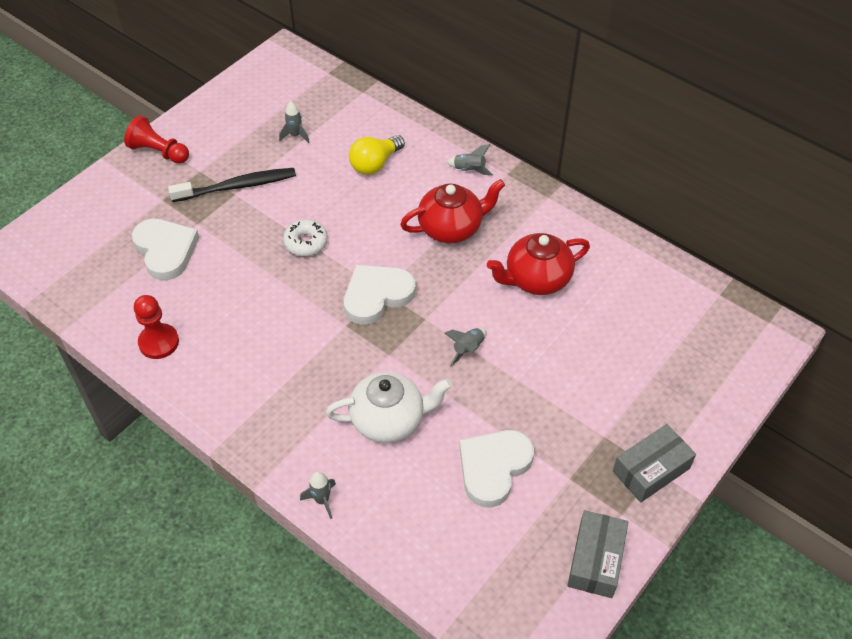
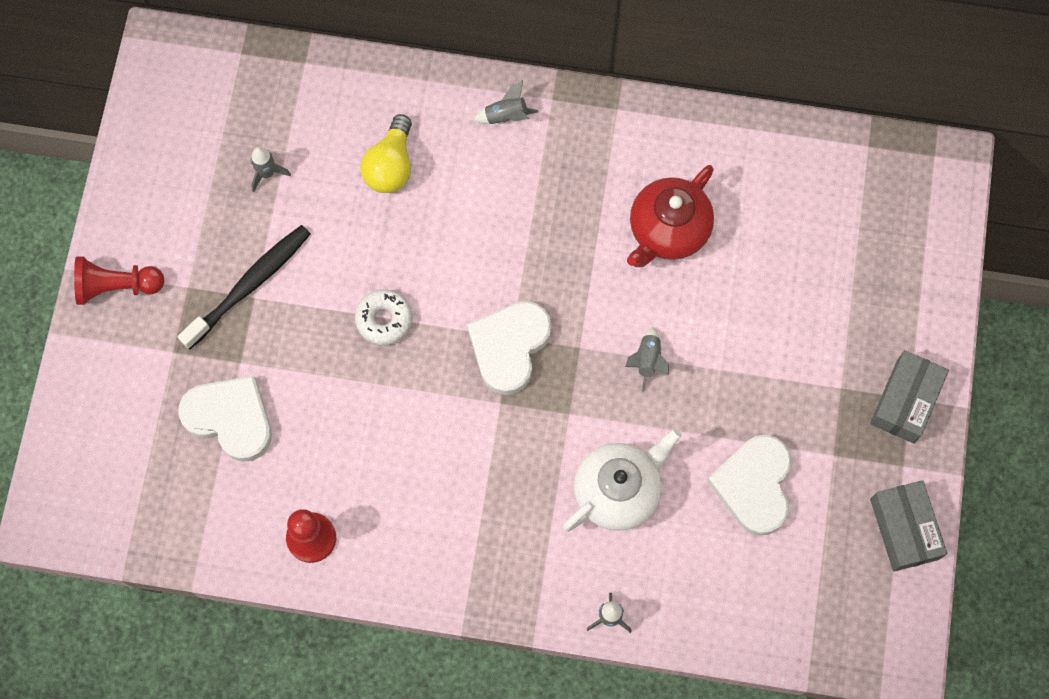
camera: 30 degrees left, 20 degrees up
red teapot [400,179,505,243] -> none

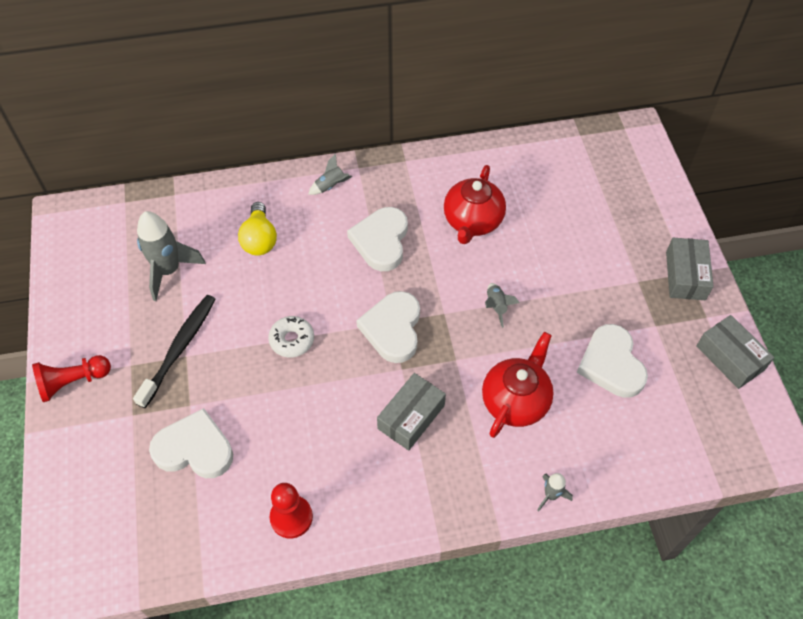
camera: 20 degrees left, 15 degrees down
grey rocket [250,147,291,192] -> grey rocket [137,211,206,301], size x2.00
white teapot [563,429,682,532] -> red teapot [482,332,554,438]
none -> white heart [347,207,408,271]
none -> grey box [377,373,446,451]

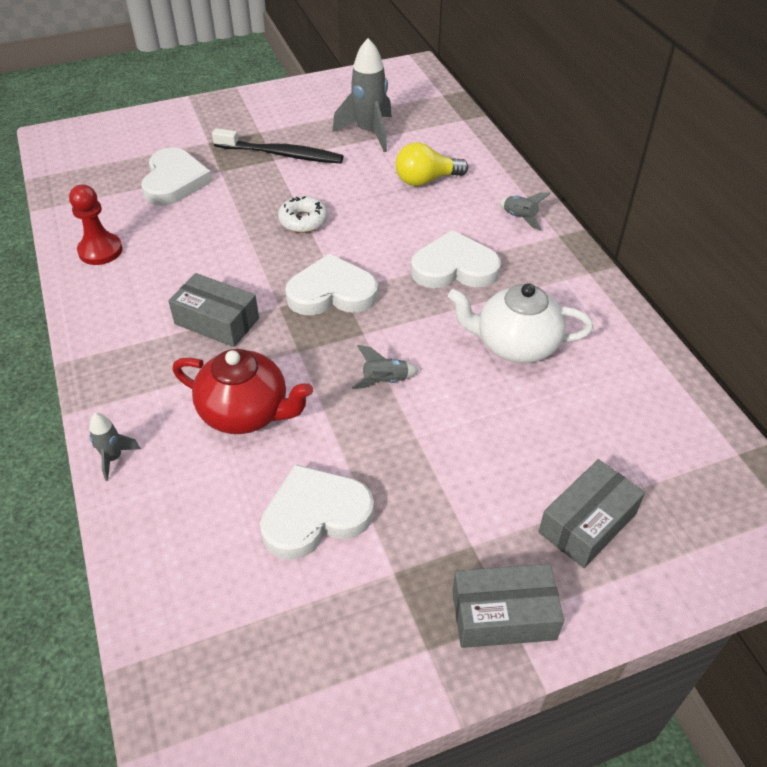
camera: 80 degrees right, 10 degrees down
red pawn [32,355,111,402] -> none
red teapot [444,165,506,244] -> white teapot [448,283,593,363]
grey box [696,315,775,389] -> grey box moved to [539,459,645,568]

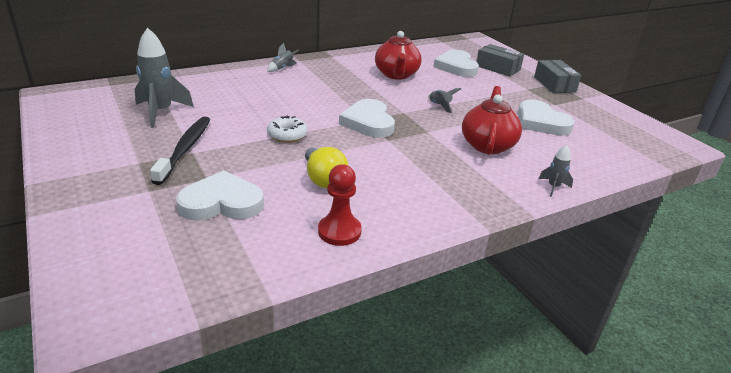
camera: 100 degrees left, 15 degrees down
grey box [168,273,259,347] -> none
yellow light bulb [395,143,468,186] -> yellow light bulb moved to [305,147,348,188]
white heart [411,230,501,288] -> white heart moved to [433,50,479,77]
white teapot [448,283,593,363] -> red teapot [375,31,422,80]

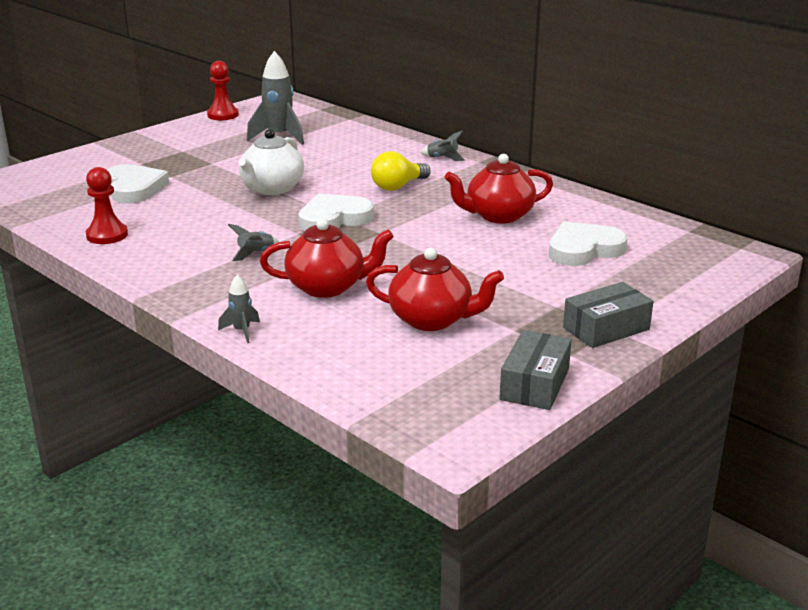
camera: 75 degrees right, 5 degrees down
black toothbrush [150,117,210,185] -> none
white donut [267,116,308,143] -> white teapot [238,129,304,195]
yellow light bulb [305,147,348,188] -> yellow light bulb moved to [371,151,431,191]
grey rocket [428,88,461,113] -> grey rocket moved to [228,224,279,261]
grey box [476,44,524,77] -> grey box moved to [499,330,571,410]
white heart [518,99,575,136] -> red teapot [366,248,504,331]
none -> red pawn [207,61,239,120]

